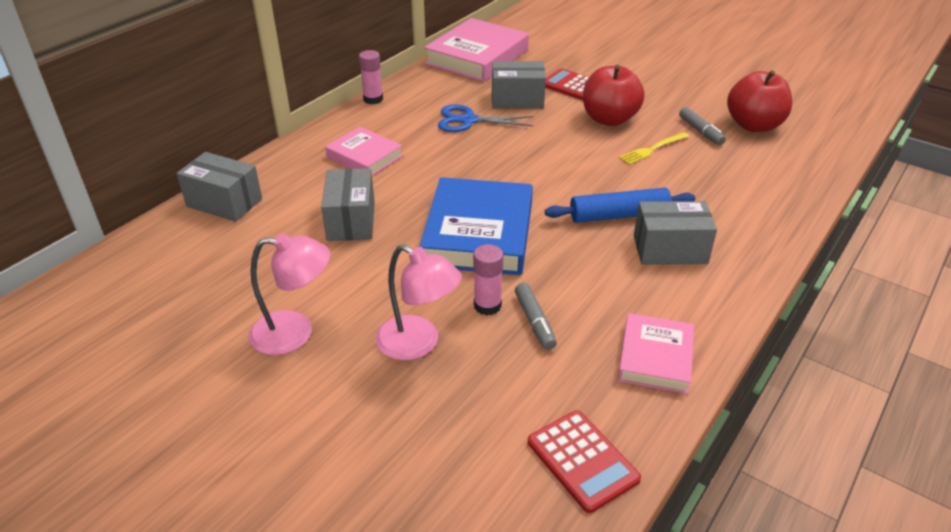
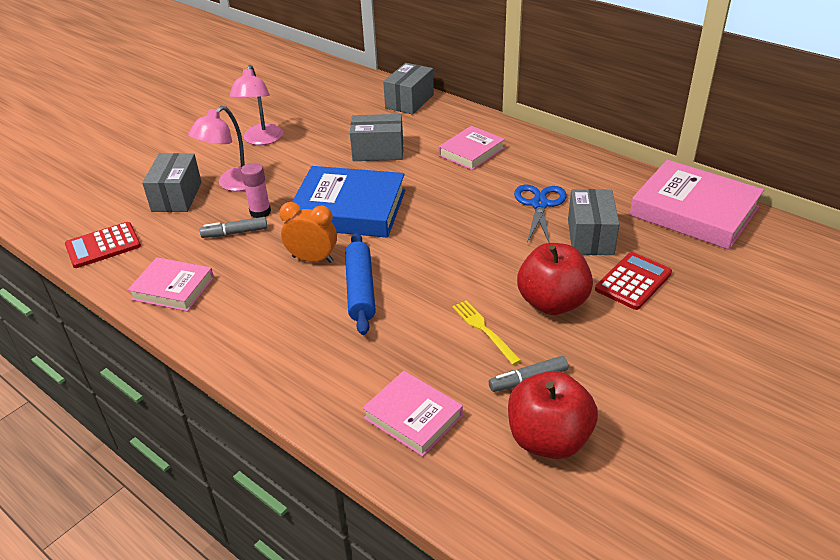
camera: 95 degrees right, 0 degrees up
pink glue stick [359,50,383,104] -> none
grey box [634,201,717,265] -> grey box moved to [142,153,202,212]
none -> orange clock [279,202,337,263]
none -> pink book [363,371,463,457]

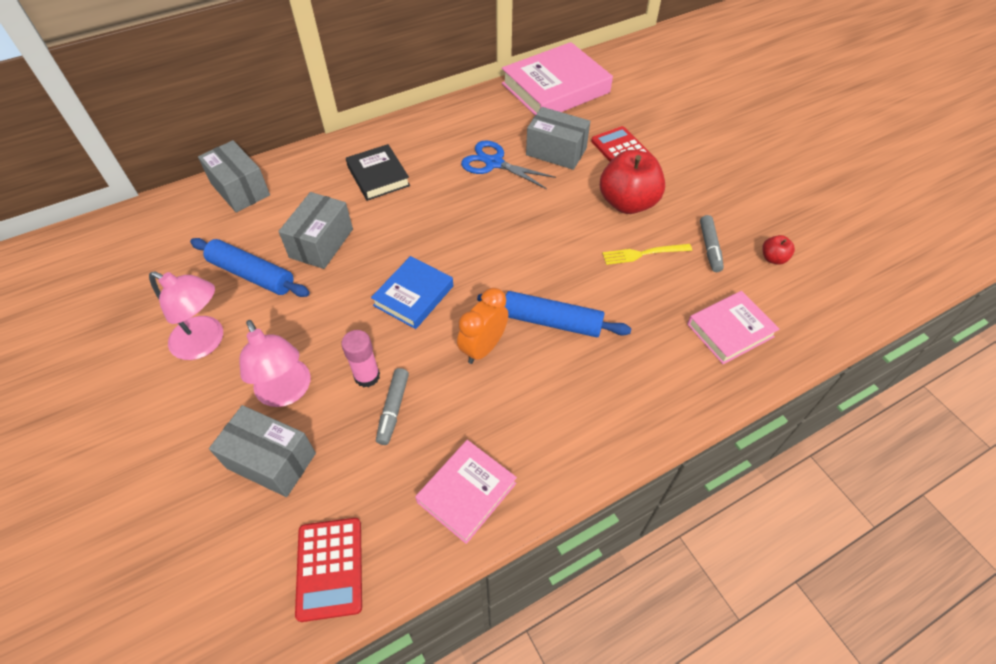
camera: 70 degrees left, 15 degrees up
blue book [292,166,405,238] -> blue book [371,256,453,329], size x0.58
pink book [439,126,505,170] -> black book [346,144,410,201]
red apple [508,371,598,459] -> red apple [762,235,795,265], size x0.44
none -> blue rolling pin [190,238,310,297]

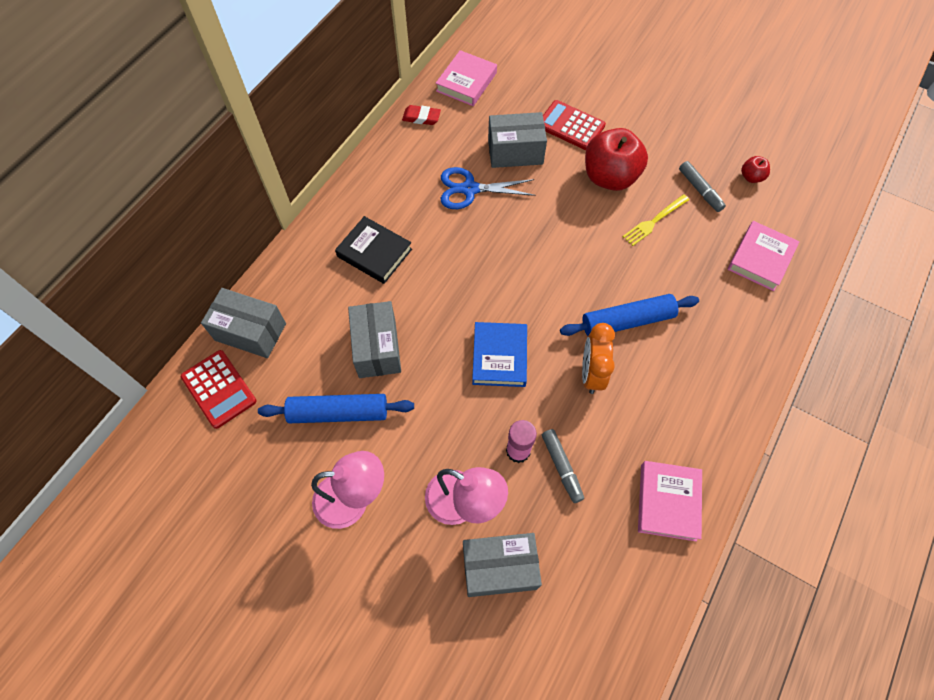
camera: 30 degrees left, 10 degrees up
red calculator [295,518,362,622] -> red calculator moved to [181,350,257,429]
pink book [502,42,613,115] -> pink book [436,50,497,106], size x0.58
none -> red eraser [402,105,441,125]

